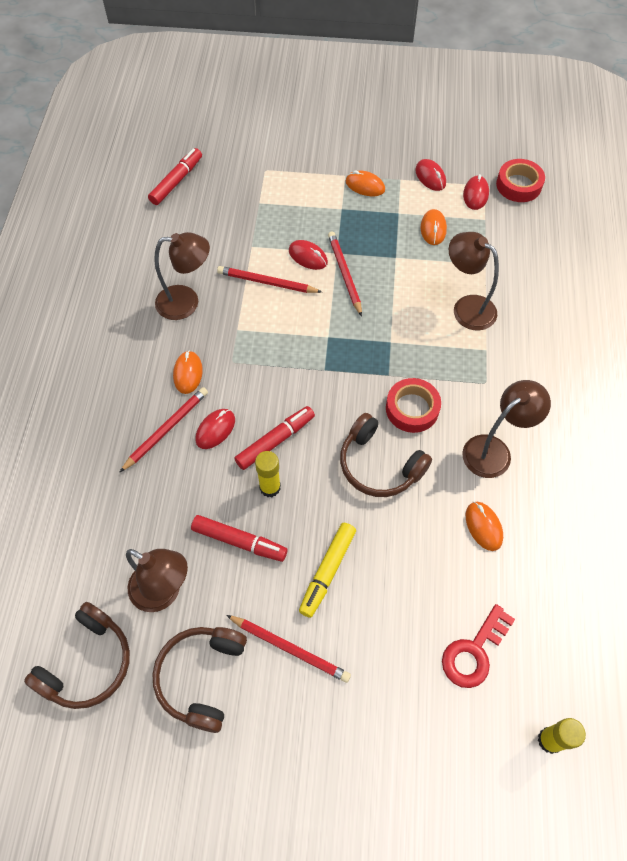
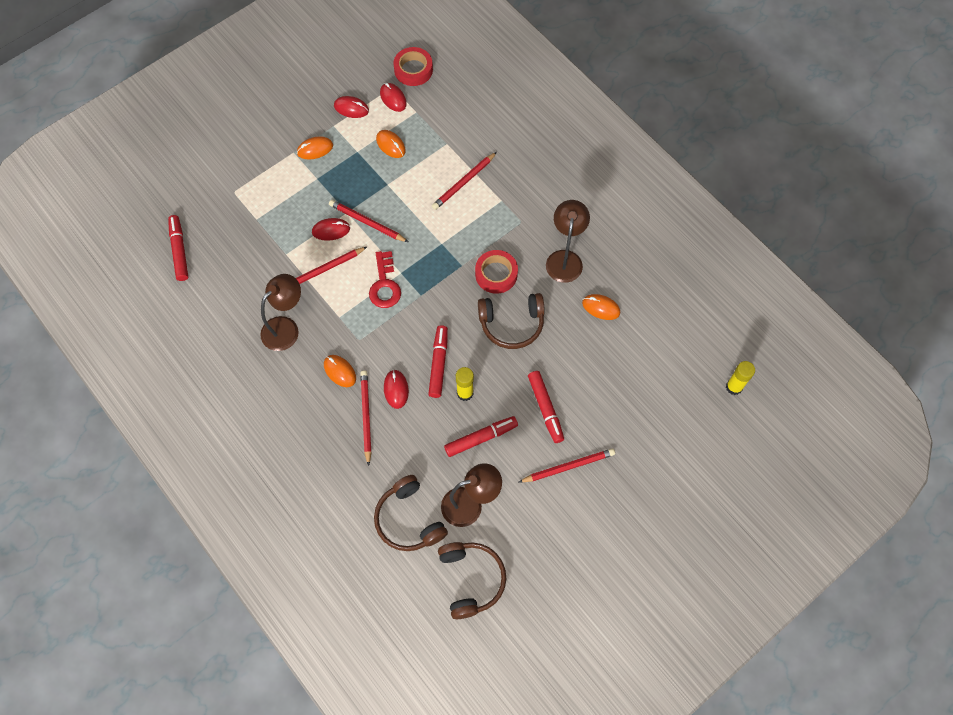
camera: 45 degrees left, 5 degrees up
brown headphones [152,627,247,733] -> brown headphones moved to [374,475,448,551]
yellow marker [299,523,356,618] -> red marker [528,371,564,443]
red key [442,604,515,688] -> red key moved to [369,251,401,308]
brown lamp [449,232,499,330] -> red pencil [432,152,497,210]

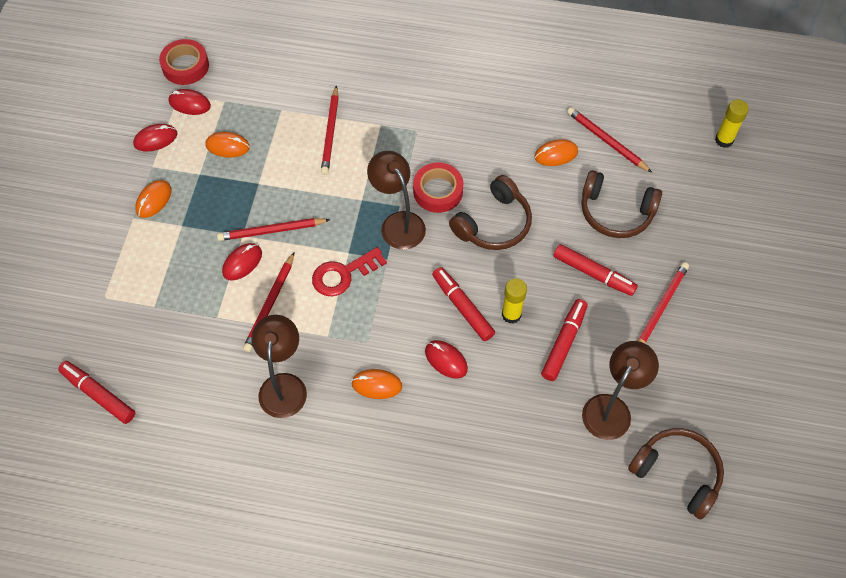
camera: 40 degrees left, 5 degrees down
red pencil [360,370,372,466] -> red pencil moved to [567,107,652,173]
red key [369,251,401,308] -> red key turned 105 degrees clockwise [312,247,387,296]
brown headphones [374,475,448,551] -> brown headphones moved to [581,170,662,238]
brown lamp [546,200,590,283] -> brown lamp moved to [367,151,426,250]

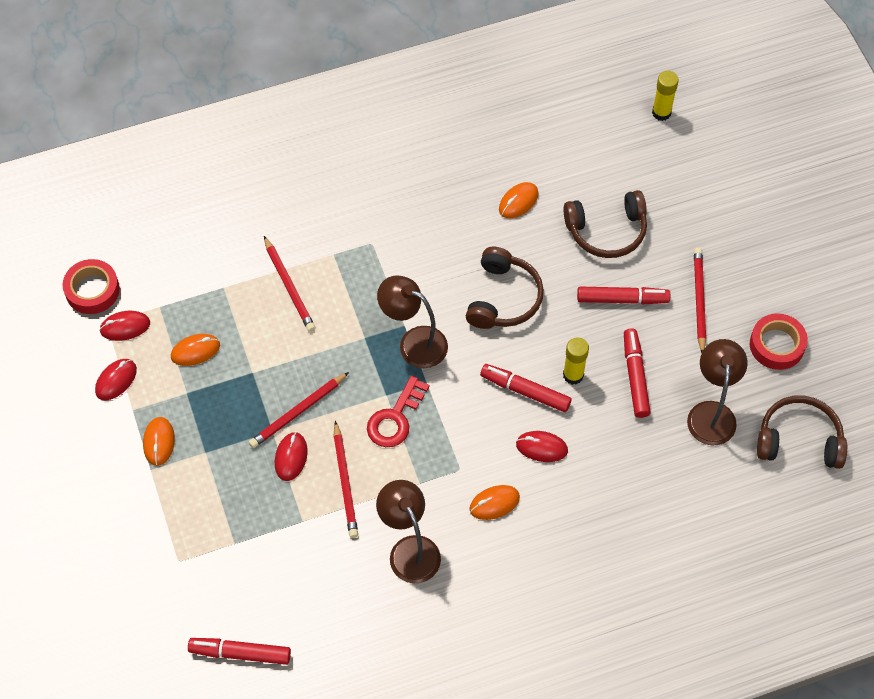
camera: 30 degrees left, 0 degrees up
red tape [413,162,463,213] -> red tape moved to [750,313,808,370]
red pencil [567,107,652,173] -> none

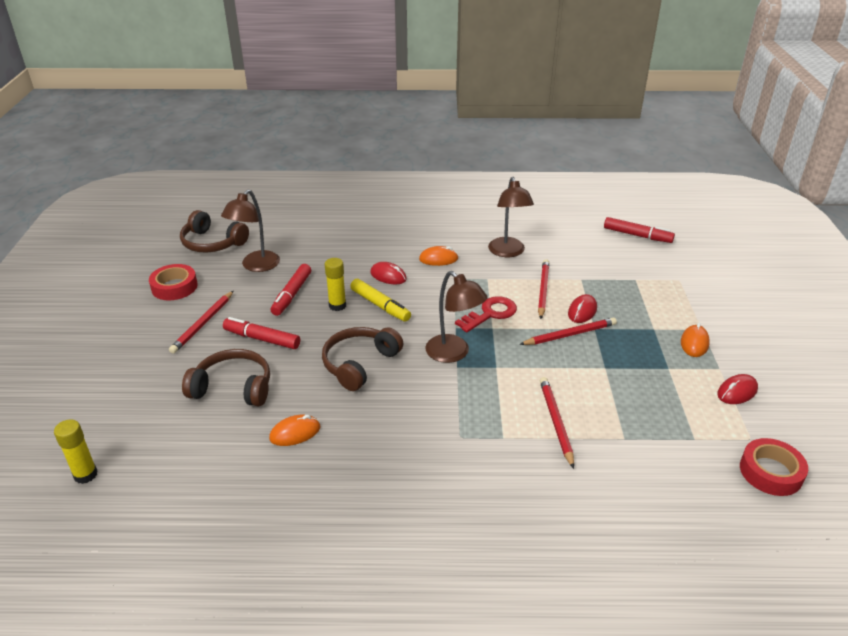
camera: 160 degrees left, 25 degrees down
red mouse [99,311,150,341] -> none
orange mouse [171,334,220,366] -> none
red marker [480,364,572,412] -> yellow marker [350,279,411,322]

